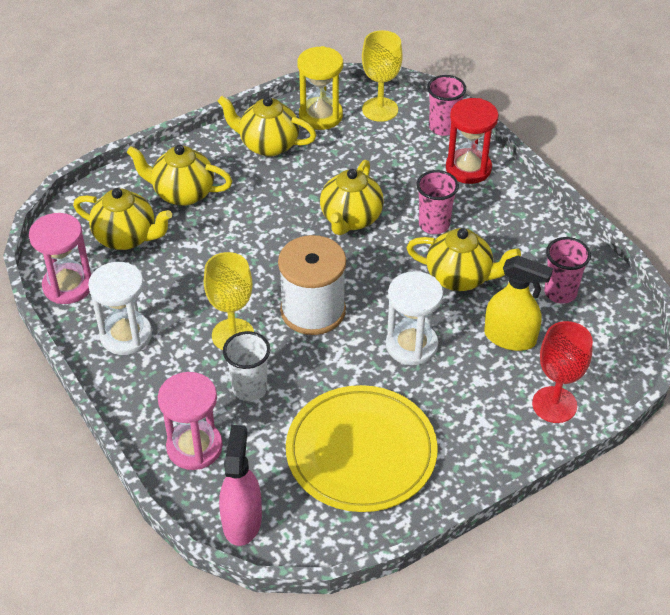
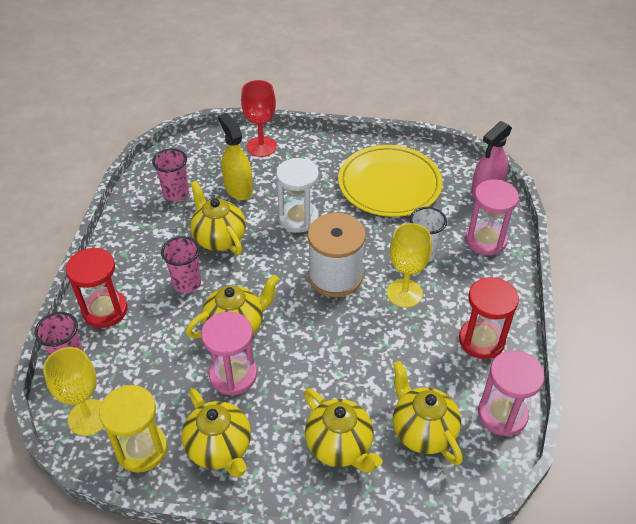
camera: 140 degrees left, 0 degrees up
white hourglass [88,262,152,355] -> red hourglass [459,277,519,359]
none -> pink hourglass [201,311,257,395]

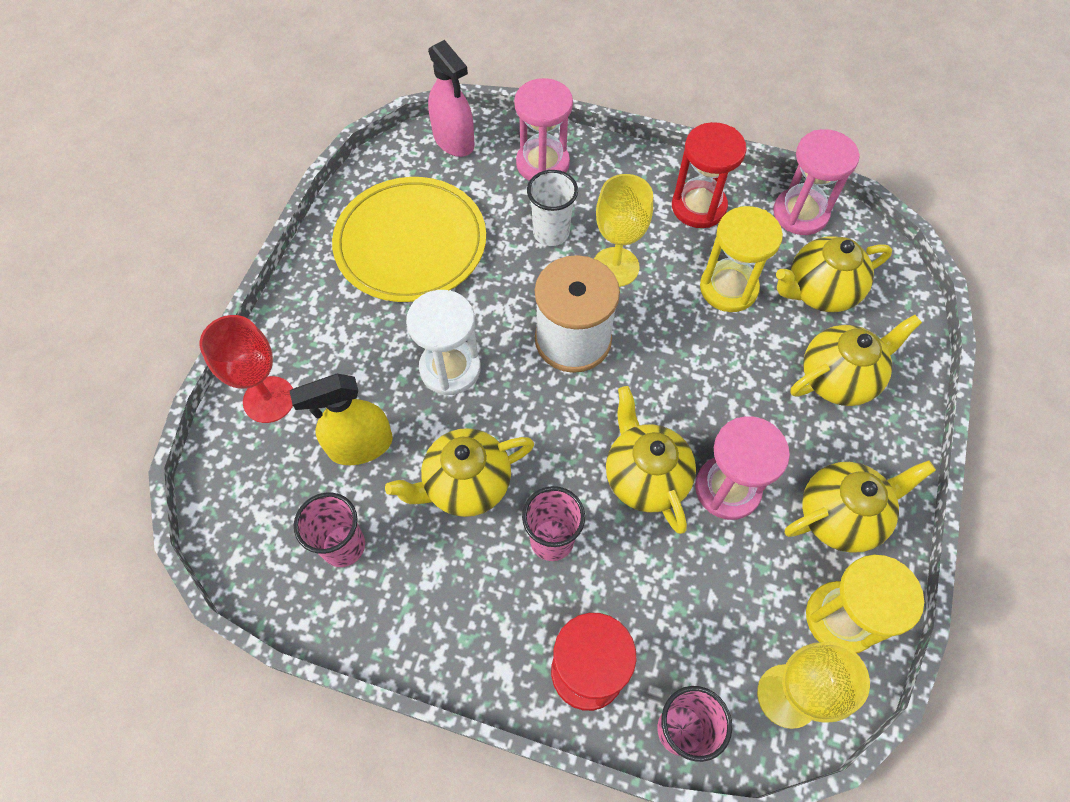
camera: 80 degrees left, 15 degrees up
none -> yellow hourglass [700,206,783,312]

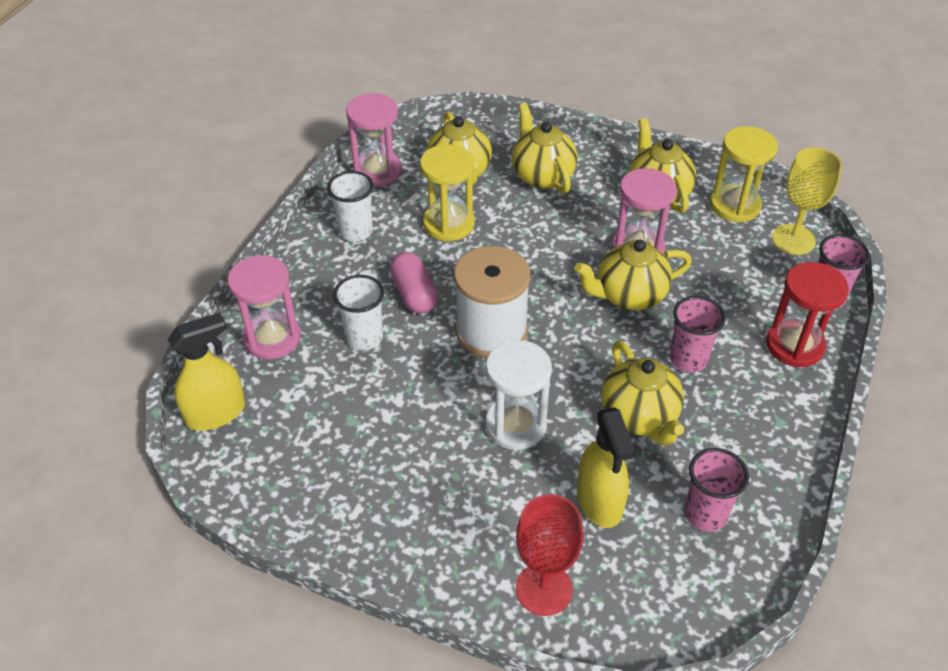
camera: 85 degrees left, 15 degrees down
yellow plate [332,177,486,302] -> none
pink spray bottle [428,40,474,157] -> yellow spray bottle [168,312,245,431]
yellow goblet [594,174,653,287] -> pink capsule [390,252,438,314]
red hourglass [672,122,746,228] -> white cup [327,171,374,241]

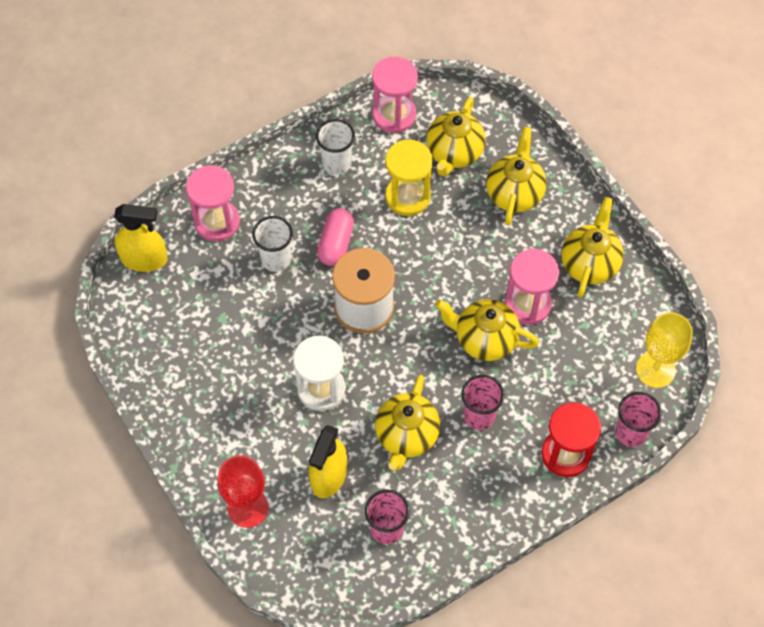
camera: 35 degrees right, 15 degrees up
yellow hourglass [710,126,778,223] -> none

